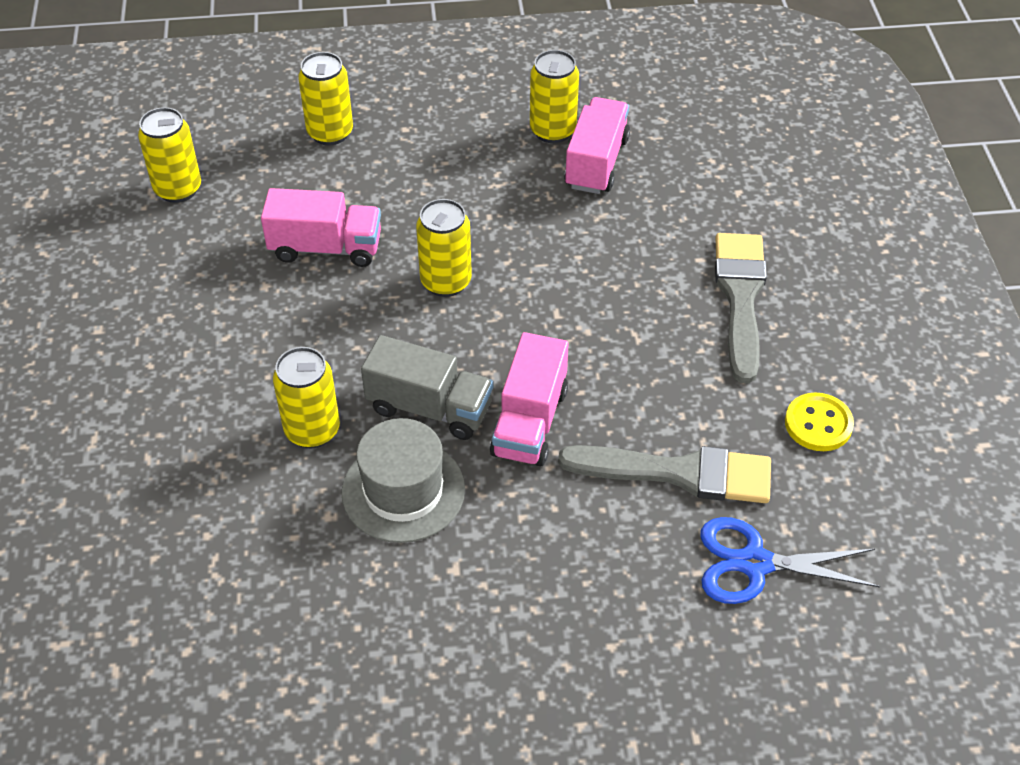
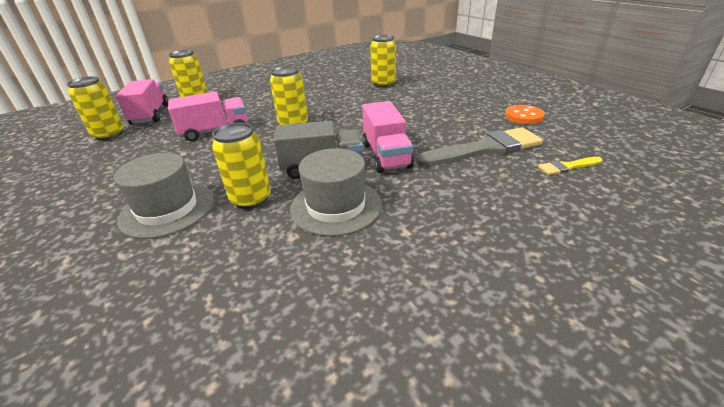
camera: 25 degrees left, 15 degrees down
yellow can [530,50,579,143] -> yellow can moved to [370,35,396,88]
pink truck [564,97,630,194] -> pink truck moved to [116,79,168,125]
blue scissors [700,517,880,604] -> yellow brush [538,157,602,175]
grey brush [715,233,767,383] -> none
yellow button [785,393,854,451] -> orange button [505,105,545,124]
none -> grey hat [114,153,214,239]

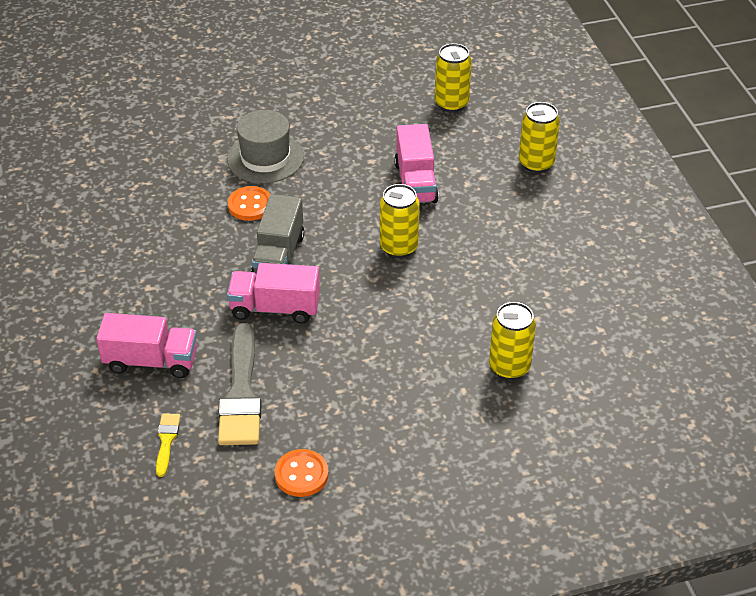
camera: 105 degrees right, 10 degrees up
pink truck [116,79,168,125] -> pink truck moved to [96,313,197,378]
yellow can [212,123,271,209] -> orange button [228,186,270,221]
grey hat [290,148,382,236] -> none

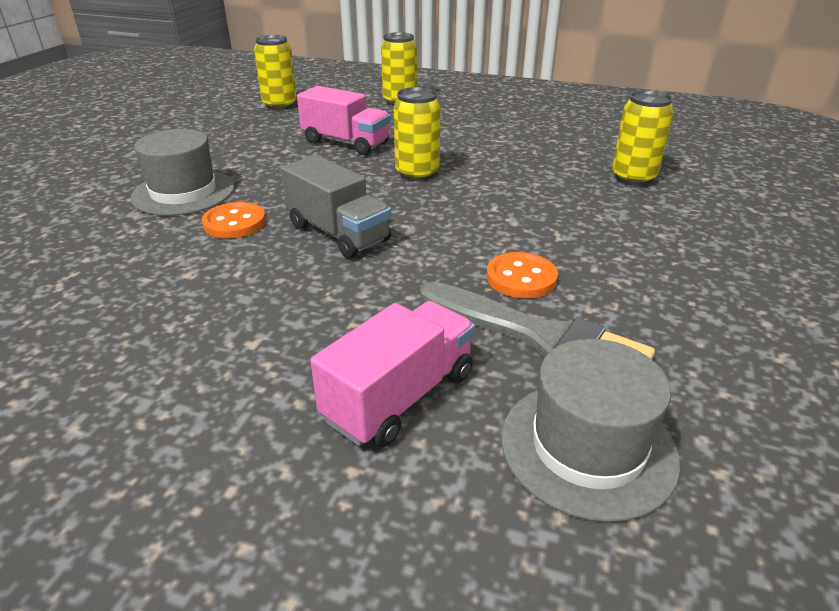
camera: 55 degrees left, 10 degrees down
yellow brush [156,413,180,477] -> grey hat [501,339,680,522]
pink truck [227,263,320,324] -> none
orange button [275,449,329,497] -> orange button moved to [487,252,558,298]

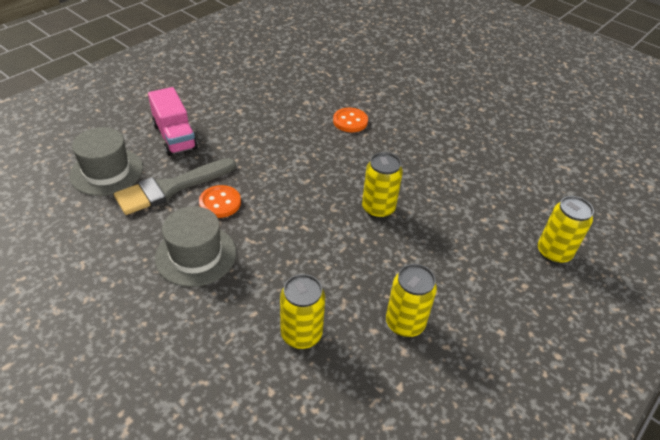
camera: 110 degrees right, 10 degrees up
grey hat [130,129,235,216] -> grey hat moved to [155,206,236,287]
yellow can [254,35,297,110] -> yellow can moved to [386,264,437,337]
grey truck [281,155,391,258] -> none
pink truck [297,86,390,155] -> none

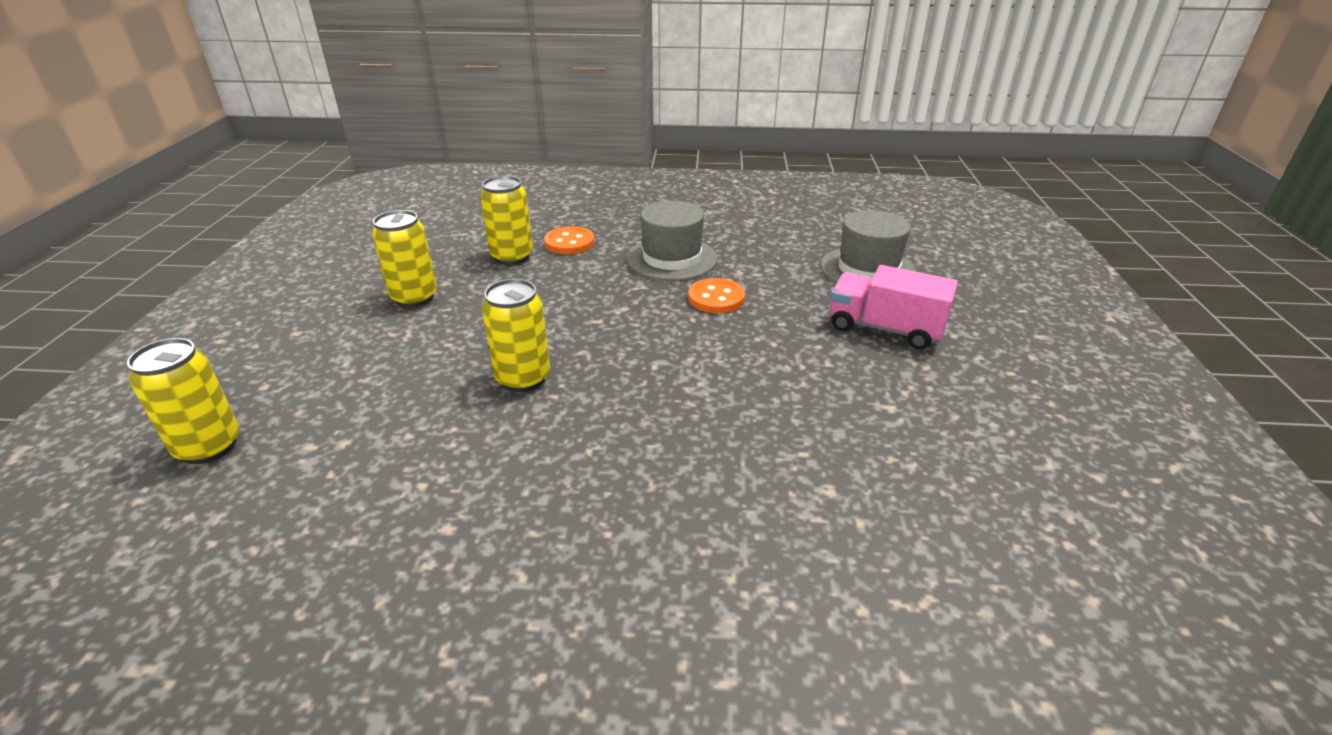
camera: 145 degrees right, 10 degrees down
grey brush [114,158,236,215] -> none
orange button [333,108,368,132] -> orange button moved to [544,226,594,254]

